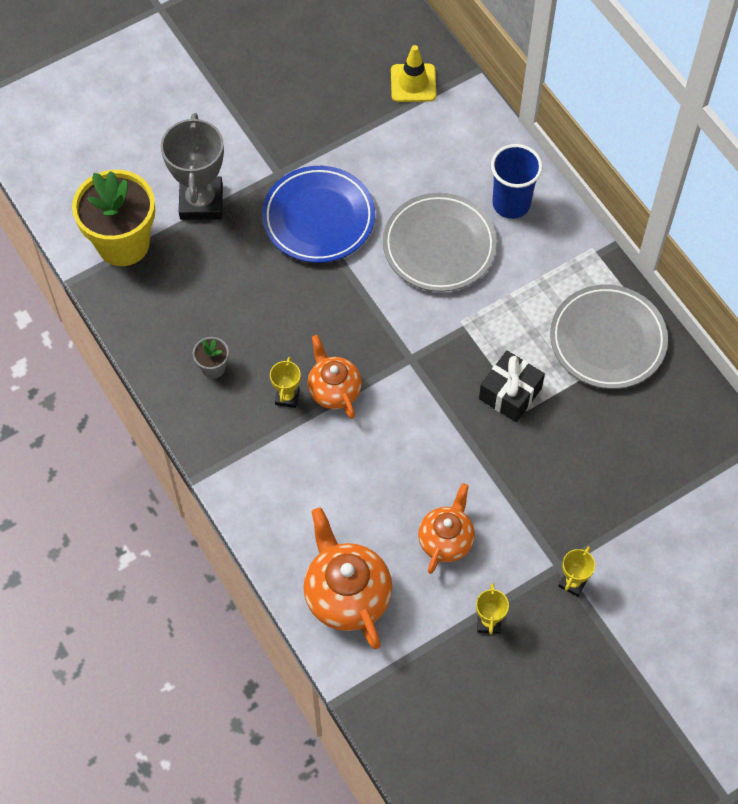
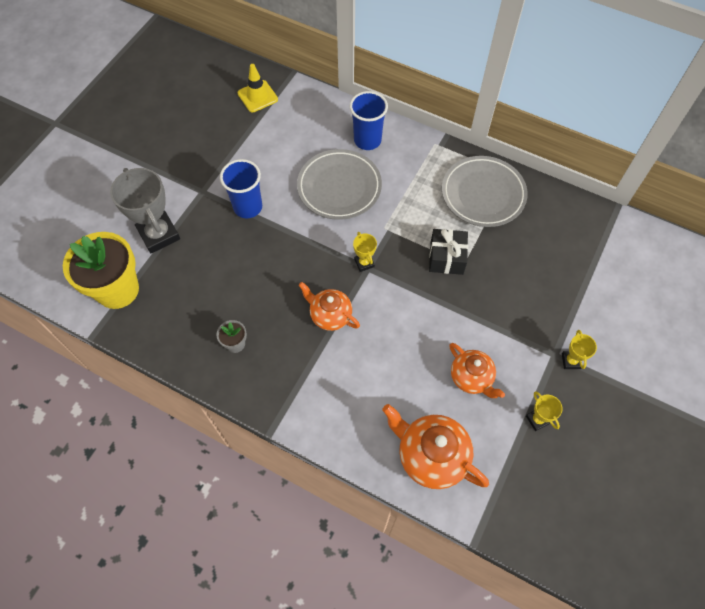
camera: 30 degrees left, 0 degrees up
blue plate [262,166,375,263] -> blue cup [220,159,262,218]
yellow trophy [270,357,301,408] -> yellow trophy moved to [353,232,377,272]
orange teapot [418,483,475,574] -> orange teapot turned 150 degrees clockwise [449,343,505,398]

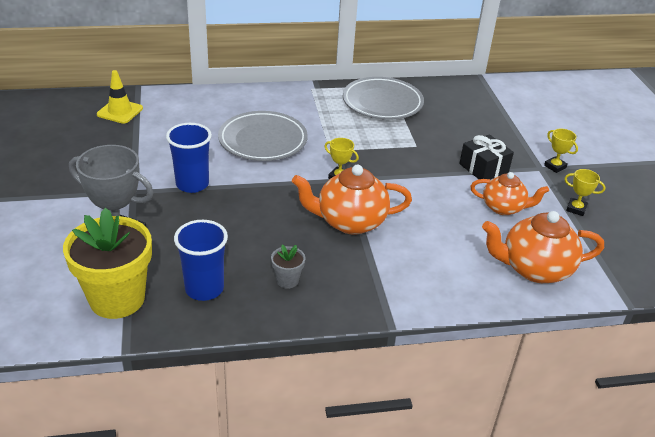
camera: 40 degrees left, 25 degrees down
orange teapot [299,282,360,331] -> orange teapot [292,165,412,235], size x1.54
blue cup [350,91,388,150] -> blue cup moved to [174,220,228,301]
black gift [429,229,468,275] -> black gift moved to [459,134,514,180]

